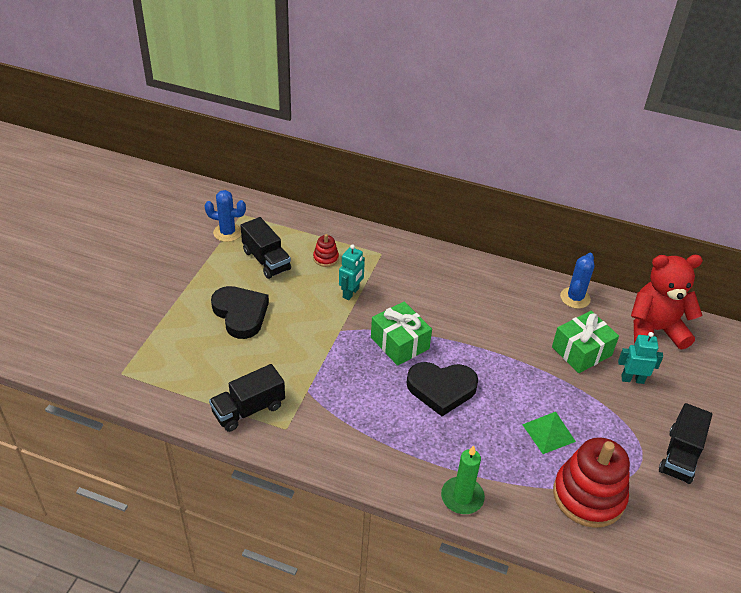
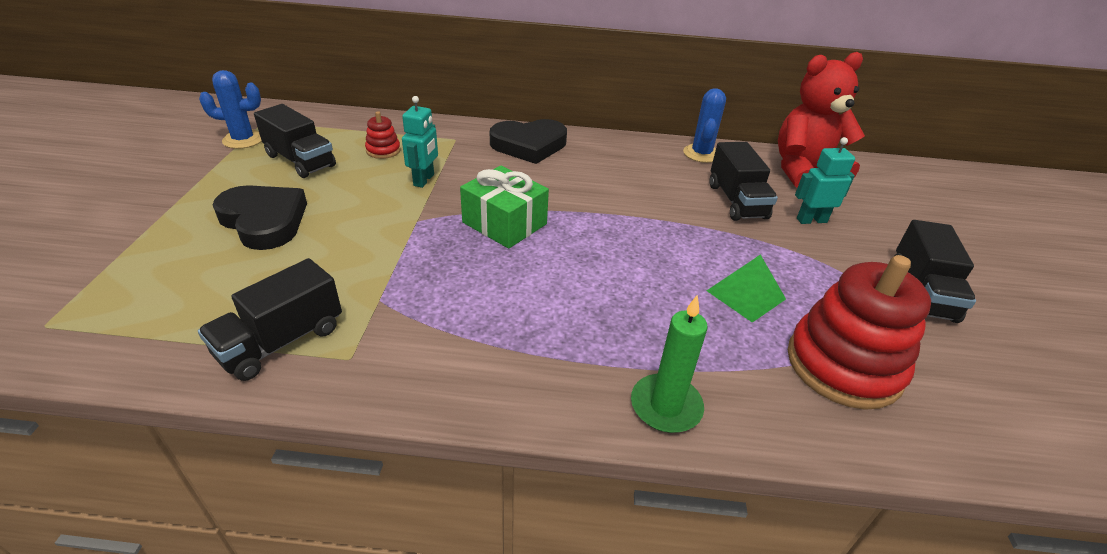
camera: 15 degrees left, 5 degrees down
black heart [407,362,478,416] -> black heart moved to [490,119,567,164]
green gift [552,311,619,373] -> black truck [710,142,778,221]

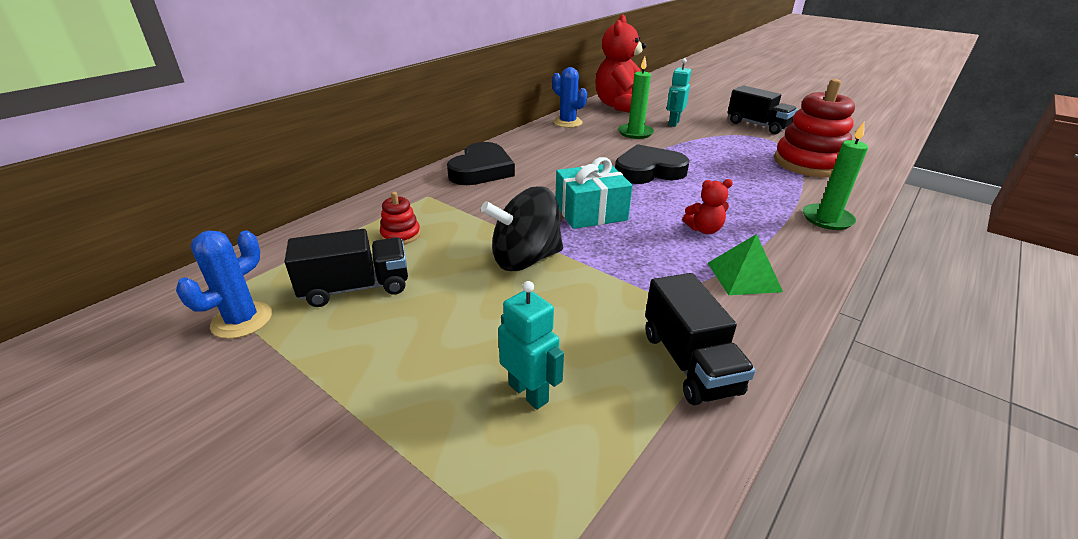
camera: 55 degrees left, 5 degrees down
black heart [212,185,307,250] -> black heart moved to [615,144,690,184]
turquoise robot [402,96,438,188] -> turquoise robot moved to [498,281,564,410]
green gift [460,166,549,249] -> turquoise gift [555,157,633,229]
green pyramid [707,254,786,323] -> green pyramid moved to [708,234,783,295]
black truck [710,142,778,221] -> green candle [618,57,654,139]
none -> black spinning top [481,186,563,271]
none -> red teddy bear [682,179,733,234]

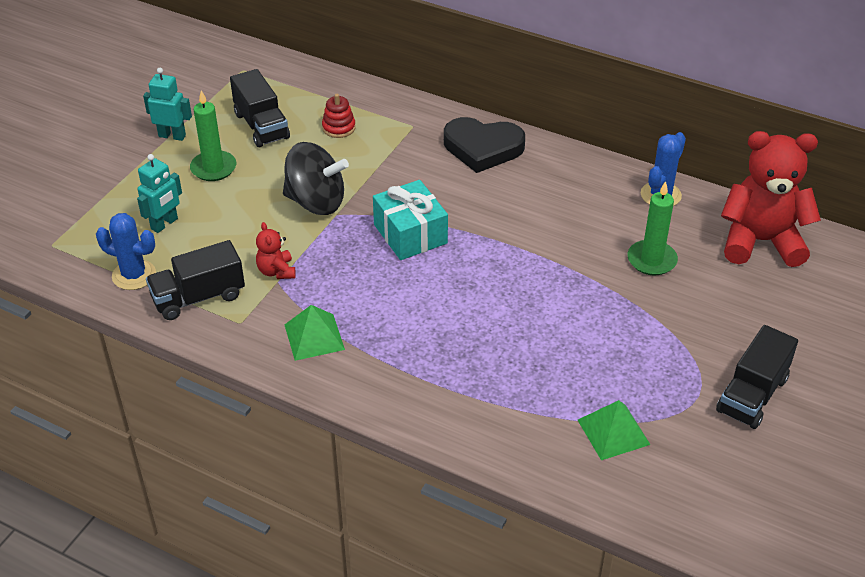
camera: 80 degrees right, 10 degrees up
blue cactus [176,230,272,339] -> blue cactus moved to [96,213,156,290]
black spinning top [481,186,563,271] -> black spinning top turned 135 degrees clockwise [283,142,349,215]
black heart [615,144,690,184] -> none
turquoise robot [667,58,691,127] -> turquoise robot moved to [143,68,192,141]
red teddy bear [682,179,733,234] -> red teddy bear moved to [256,222,296,279]
red stacking toy [774,79,855,177] -> green pyramid [578,400,651,460]
green candle [803,121,868,230] -> green candle moved to [190,90,236,181]

